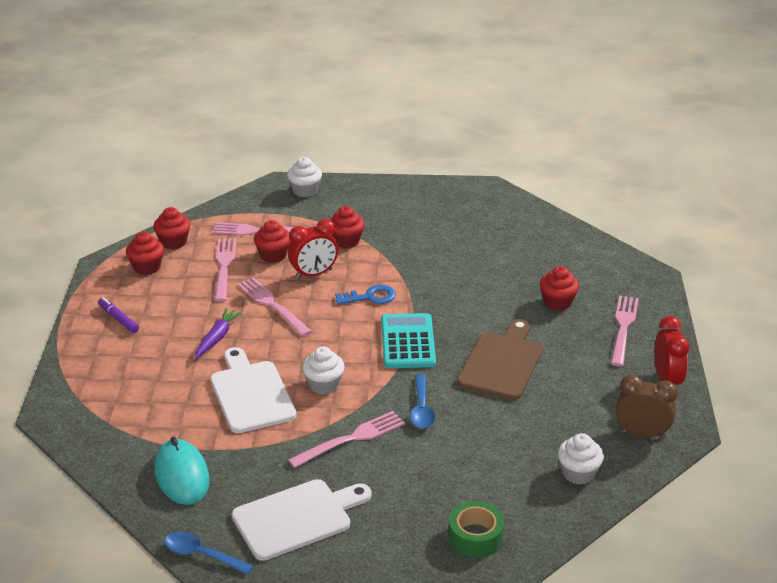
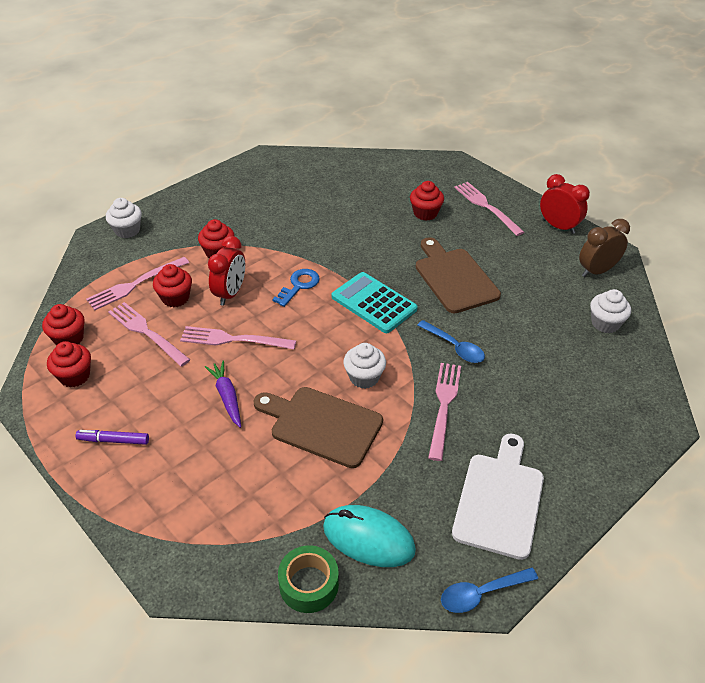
camera: 45 degrees left, 10 degrees up
white cutting board [210,347,297,433] -> brown cutting board [254,387,383,468]
green tape [448,501,504,558] -> green tape moved to [278,545,339,613]

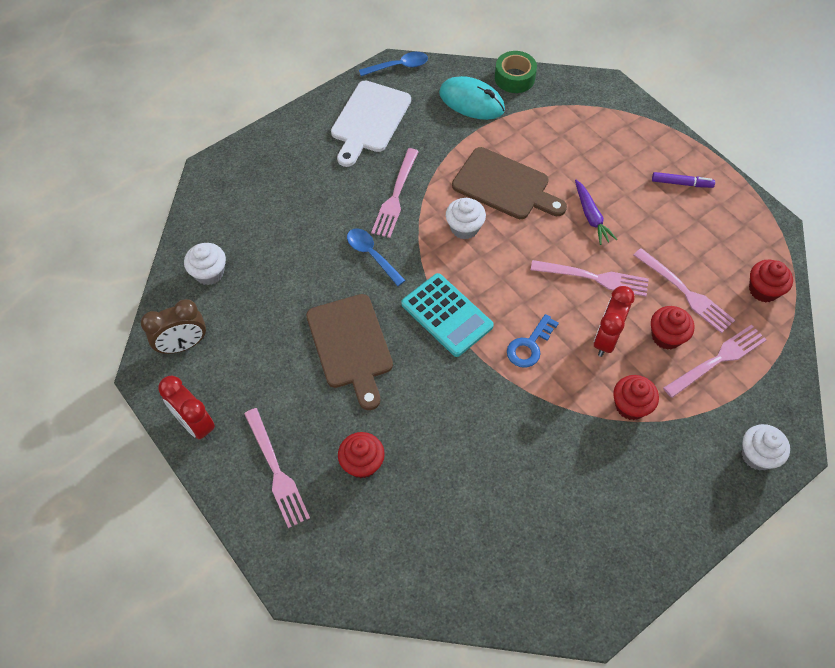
camera: 175 degrees left, 15 degrees up
red cupcake [47,341,91,387] -> none

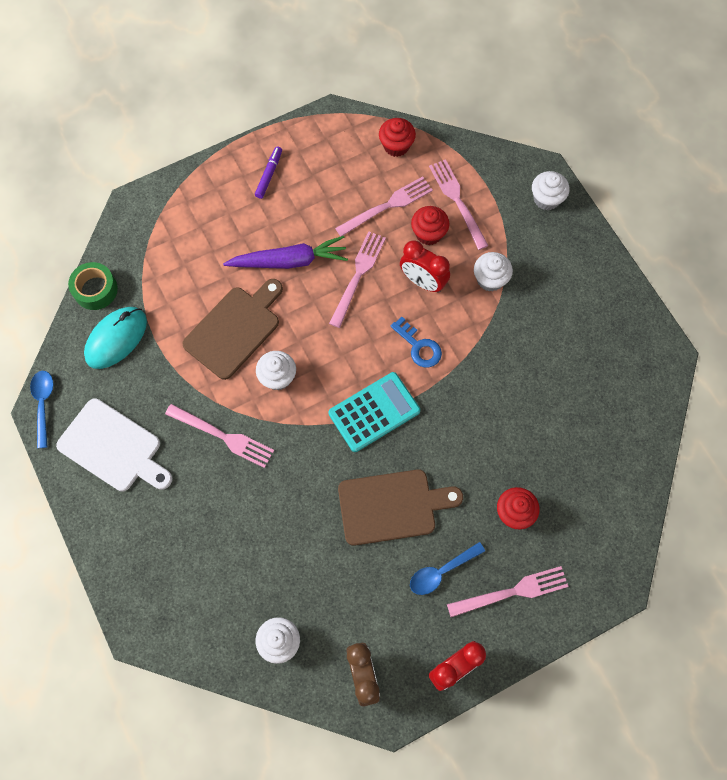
camera: 80 degrees left, 10 degrees up
blue spoon [347,228,406,286] -> blue spoon moved to [410,542,485,595]
purple carrot [575,180,617,245] -> purple carrot [223,236,348,269], size x1.56
red cupcake [613,375,659,420] -> white cupcake [474,252,513,292]

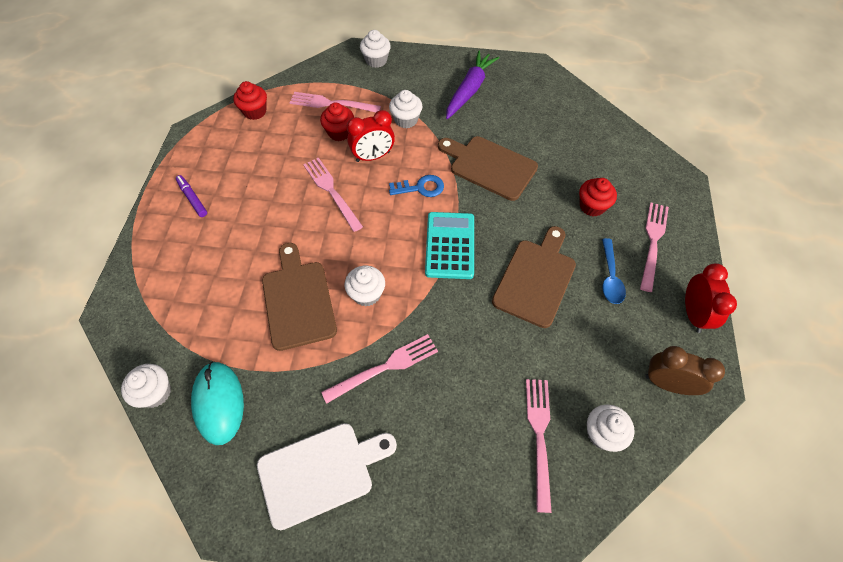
camera: 55 degrees left, 10 degrees down
blue spoon [30,371,54,448] -> none
green tape [68,262,118,310] -> white cupcake [121,364,171,408]
purple carrot [223,236,348,269] -> purple carrot moved to [446,51,499,119]
pink fork [335,177,433,236] -> pink fork moved to [526,379,552,513]
none -> brown cutting board [438,136,538,201]

